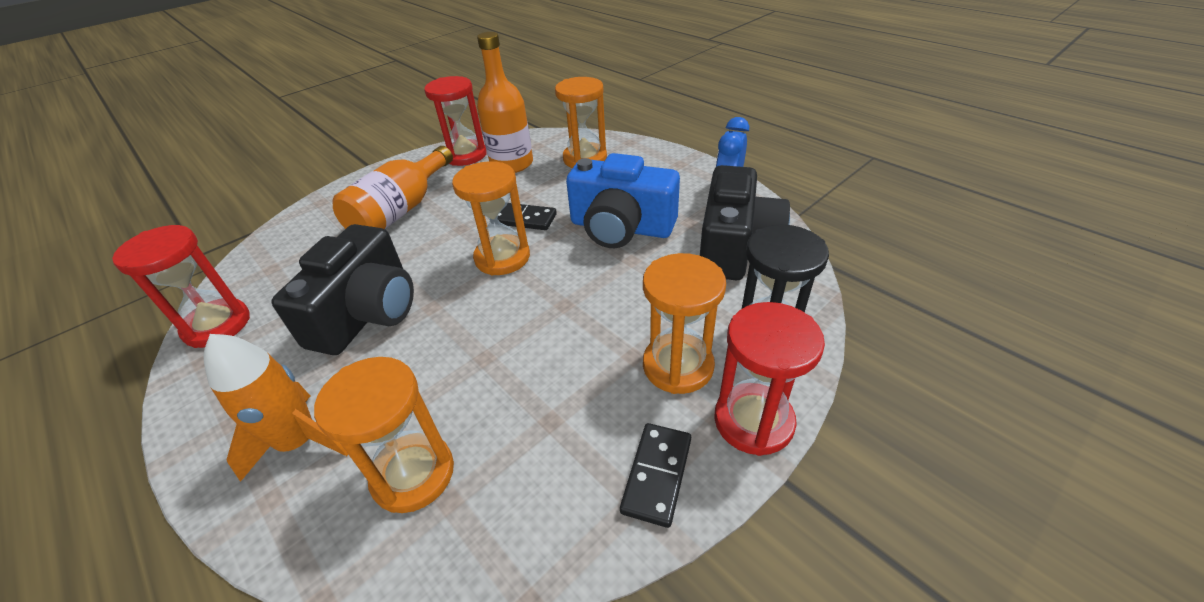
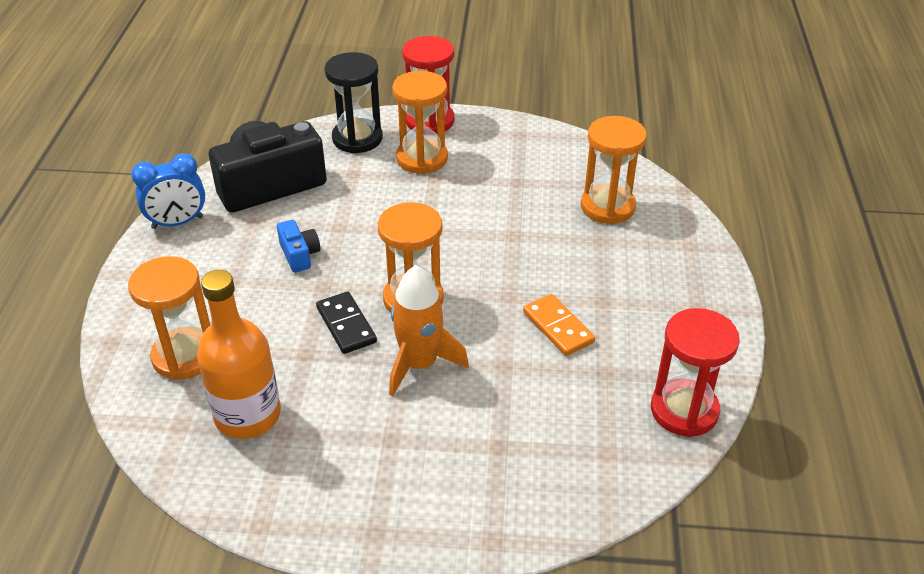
camera: 135 degrees left, 0 degrees up
orange rocket [204,334,348,482] -> orange rocket moved to [389,265,469,397]
black camera [271,224,414,355] -> orange domino [523,294,595,356]
orange bottle [333,146,453,229] -> none
red hourglass [424,76,487,166] -> none
blue camera [566,153,680,248] -> blue camera [277,220,320,272], size x0.44
black domino [620,423,691,528] -> none

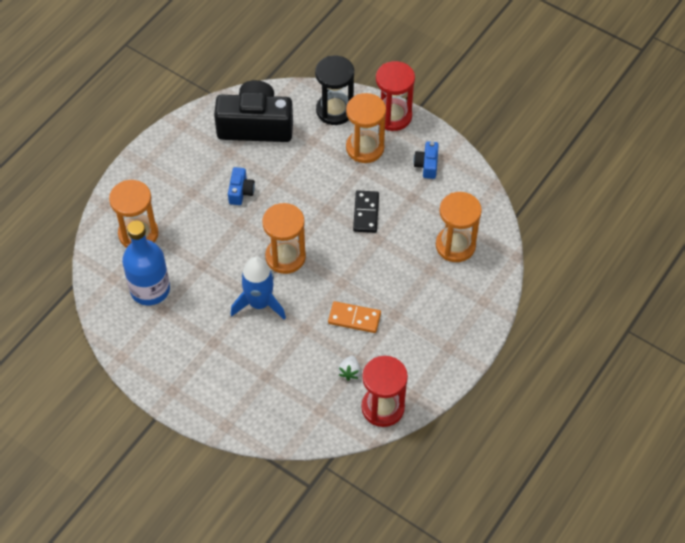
camera: 30 degrees right, 15 degrees up
blue clock [131,153,205,229] -> none
orange bottle [197,270,281,439] -> blue bottle [122,221,170,305]
black domino [316,292,377,354] -> black domino moved to [353,190,379,233]
orange rocket [389,265,469,397] -> blue rocket [231,257,286,320]
orange domino [523,294,595,356] -> orange domino turned 75 degrees counterclockwise [328,301,381,333]
none -> white strawberry [338,355,361,381]
none -> blue camera [414,141,439,179]

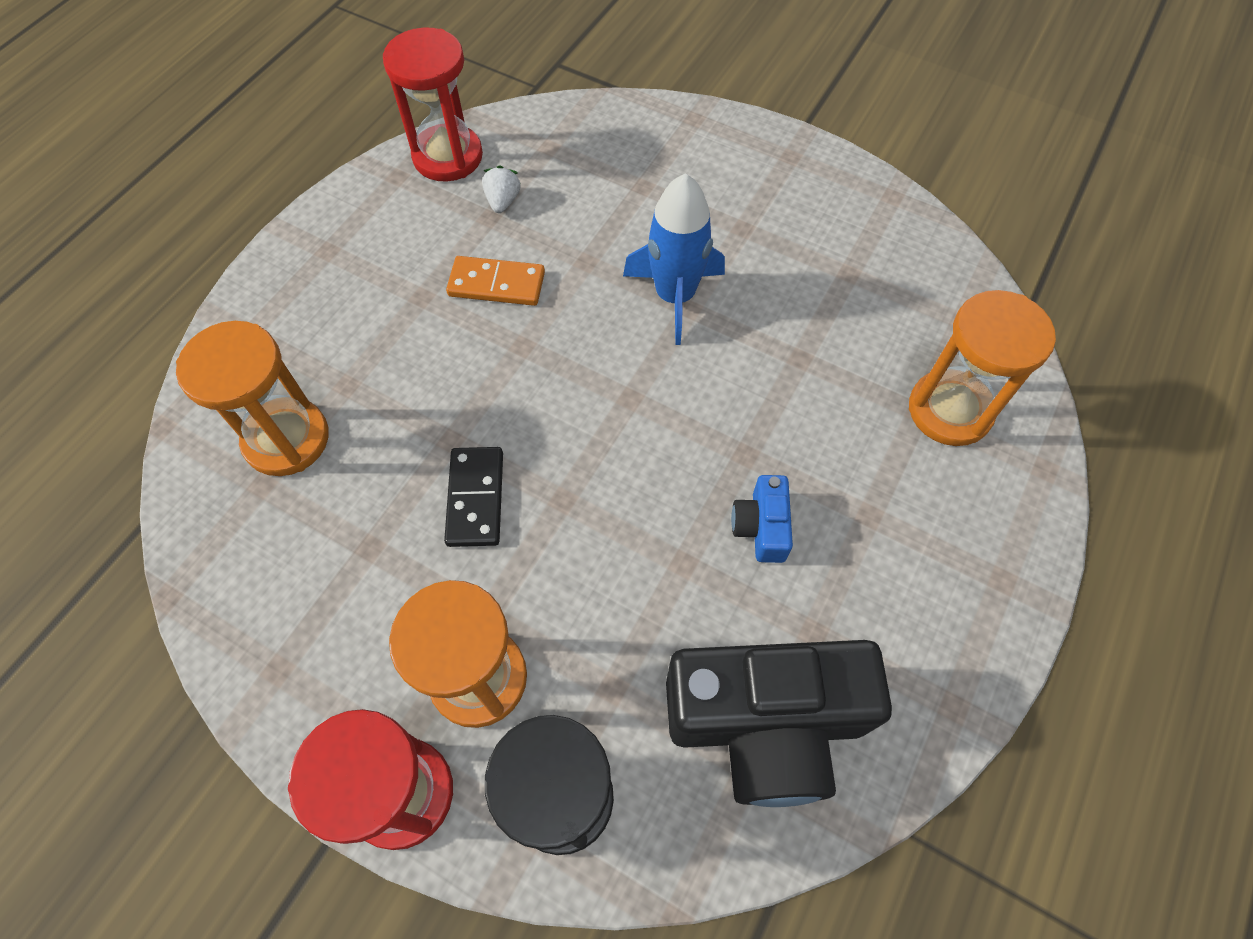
camera: 175 degrees right, 5 degrees up
blue bottle [122,221,170,305] -> none
orange hourglass [262,203,306,274] -> none
blue camera [414,141,439,179] -> none

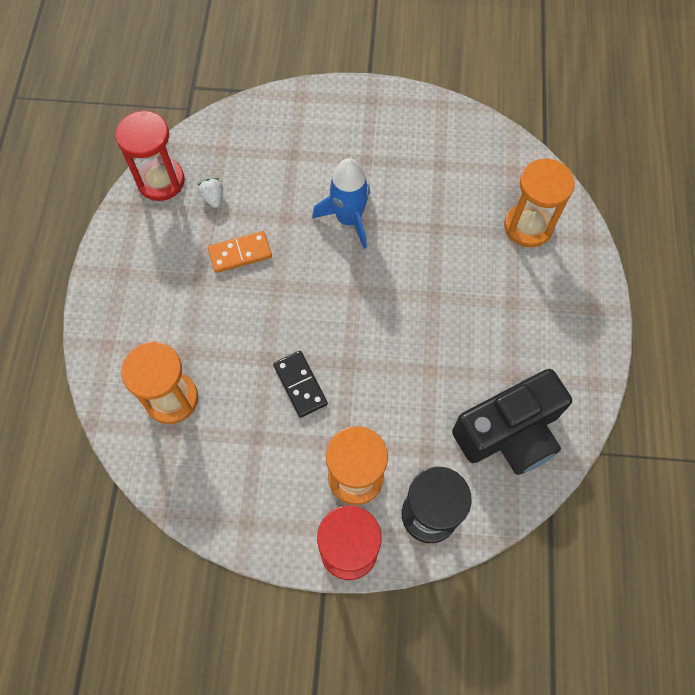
camera: 25 degrees left, 5 degrees up
blue camera [731,475,793,563] -> none

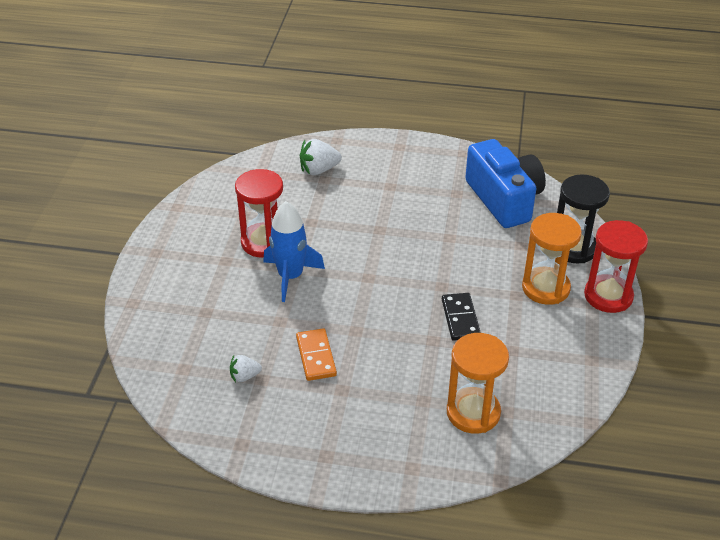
camera: 85 degrees left, 25 degrees down
red hourglass [116,110,185,201] -> red hourglass moved to [235,169,283,258]
black domino [273,351,328,418] -> black domino turned 75 degrees counterclockwise [442,293,481,341]
black camera [452,369,572,475] -> blue camera [465,139,546,228]
orange hourglass [504,158,575,247] -> white strawberry [300,139,342,175]

